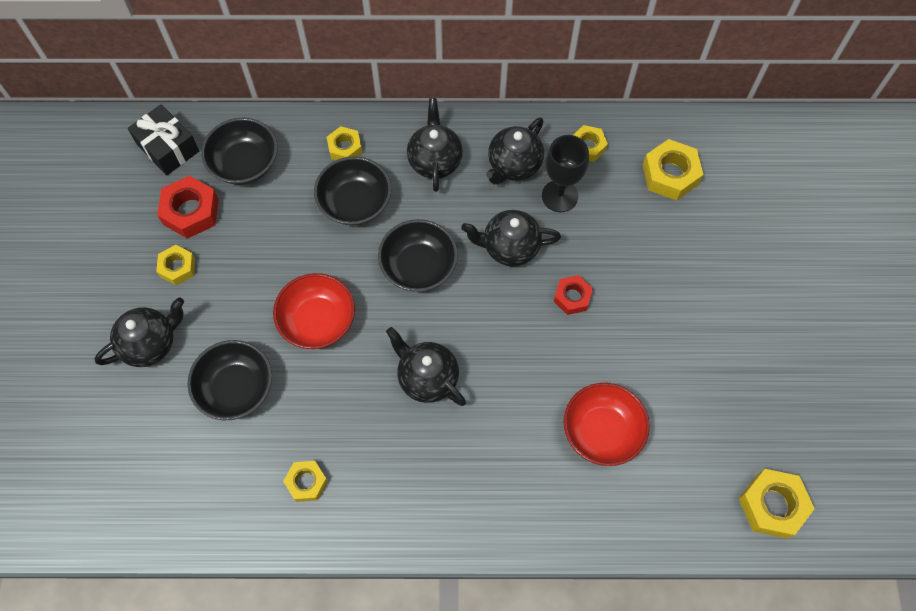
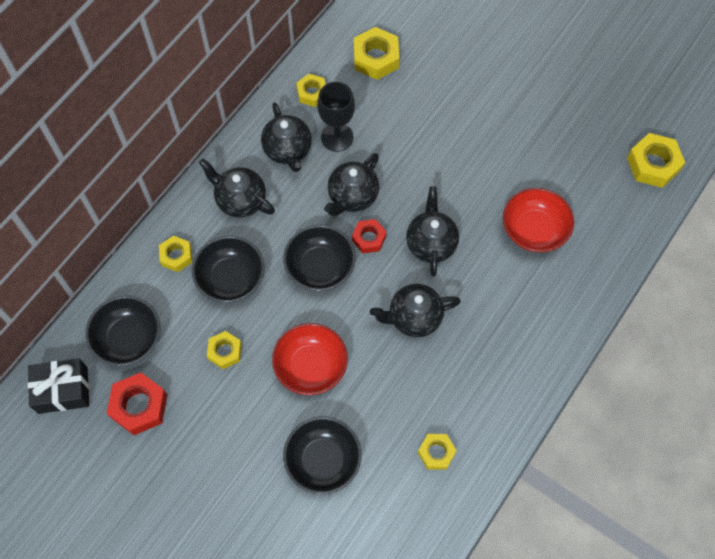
camera: 55 degrees left, 0 degrees up
black teapot [95,297,184,367] -> black teapot moved to [406,186,459,276]
yellow nut [156,245,195,285] -> yellow nut moved to [207,331,242,369]
red nut [554,275,593,315] -> red nut moved to [352,219,386,253]

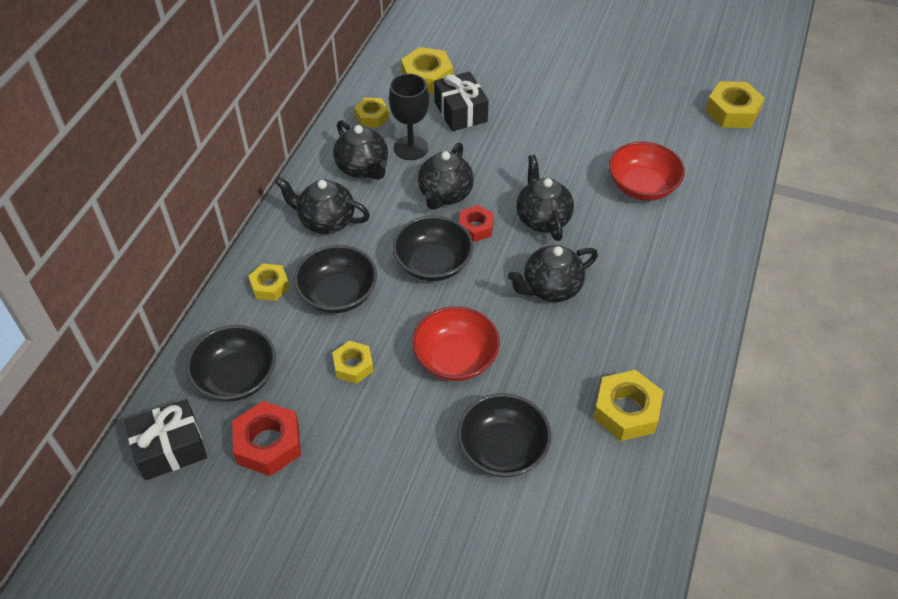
camera: 15 degrees left, 15 degrees down
yellow nut [418,434,457,470] -> yellow nut [593,370,664,441], size x1.59
none -> black gift [434,71,489,131]

